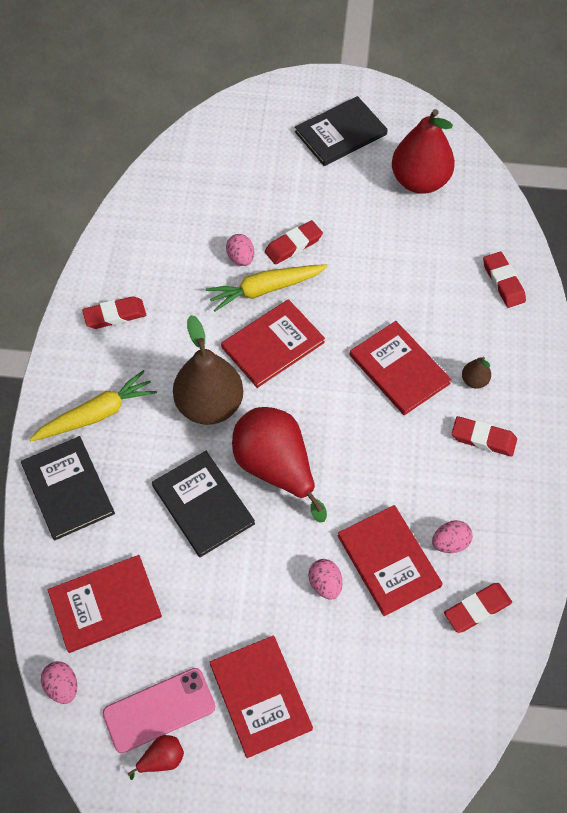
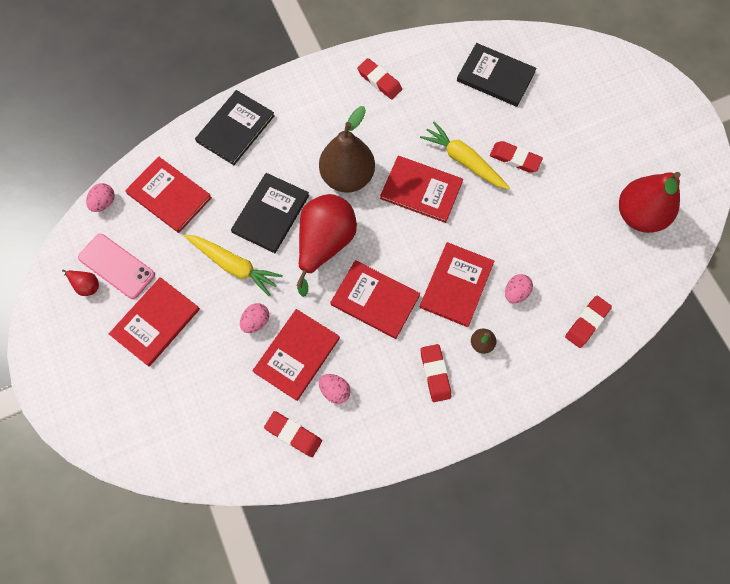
camera: 60 degrees right, 10 degrees up
yellow carrot [29,370,157,441] -> yellow carrot moved to [184,235,283,297]
pink egg [226,234,254,266] -> pink egg moved to [505,274,533,303]
black book [295,96,388,166] -> black book moved to [457,43,537,107]
none -> red book [330,260,420,339]

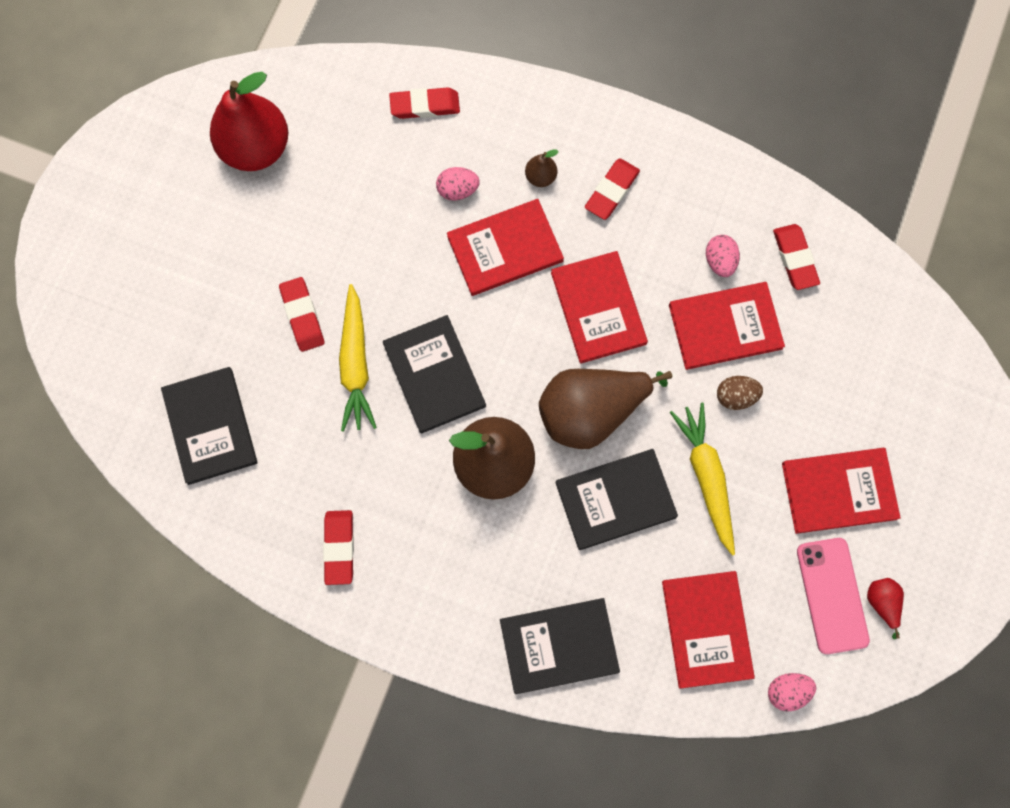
camera: 135 degrees left, 5 degrees up
pink egg [240,303,269,333] -> brown egg [717,376,763,410]
red pear [296,194,357,297] -> brown pear [539,369,672,449]
red book [380,156,463,223] -> black book [383,315,486,434]

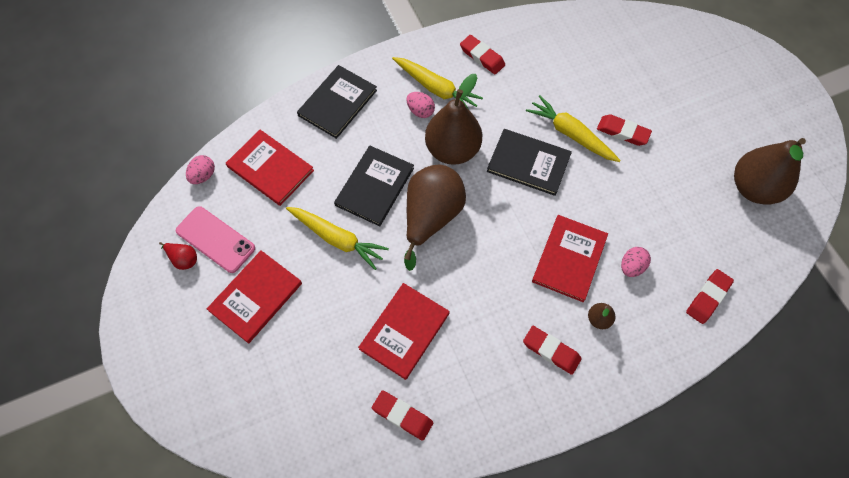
camera: 135 degrees right, 10 degrees down
black book [161,367,257,485] -> none
red pear [210,72,288,171] -> brown pear [734,138,806,205]
red book [551,251,648,364] -> none
red eraser [585,158,640,220] -> red eraser turned 45 degrees counterclockwise [523,326,582,375]
pink egg [706,235,740,277] -> pink egg moved to [406,92,435,118]
brown egg [717,376,763,410] -> none
none -> yellow carrot [392,57,483,108]

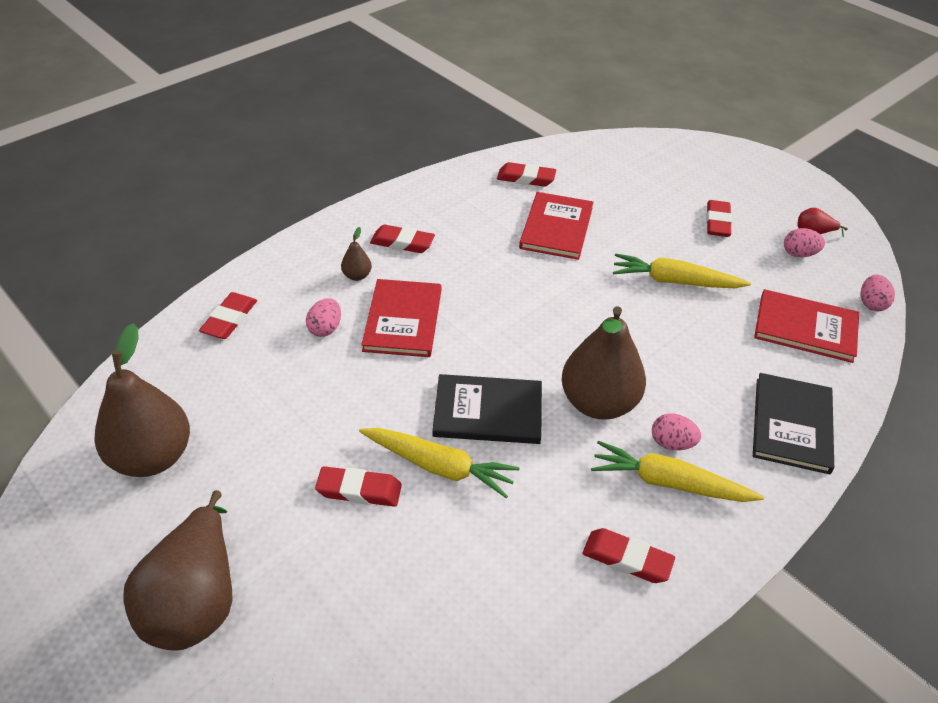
camera: 160 degrees right, 20 degrees down
pink phone [176,206,255,273] -> pink egg [784,228,825,257]
red book [207,251,302,344] -> red eraser [706,200,732,237]
black book [334,146,414,226] -> none
brown pear [404,165,466,271] -> brown pear moved to [123,490,232,650]

